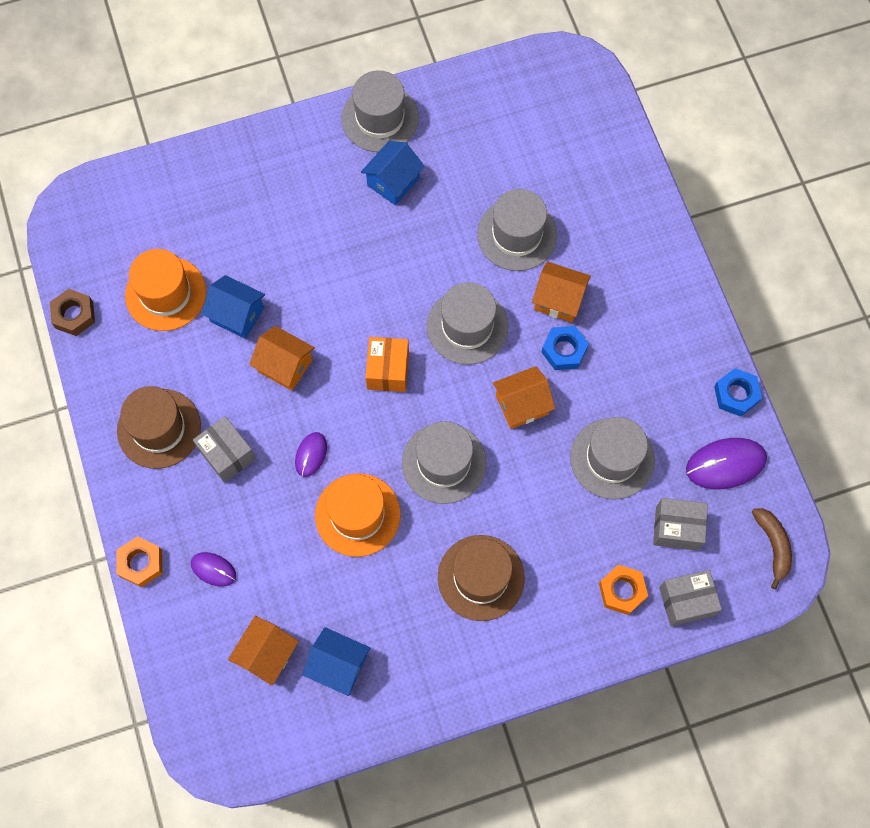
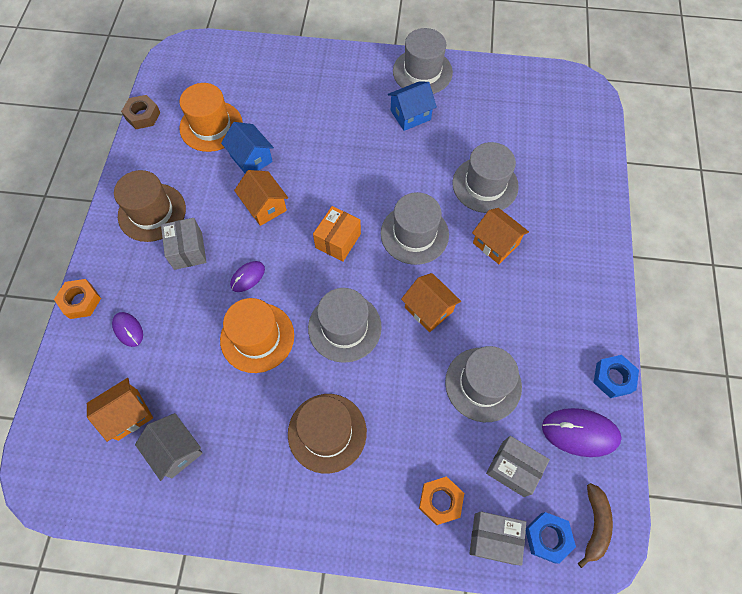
camera: 25 degrees right, 5 degrees down
blue house [302,627,370,696] -> grey house [135,413,203,481]
orange house [493,366,555,429] -> orange house turned 45 degrees clockwise [401,273,461,332]
blue nut [541,326,589,370] -> blue nut moved to [526,512,576,564]

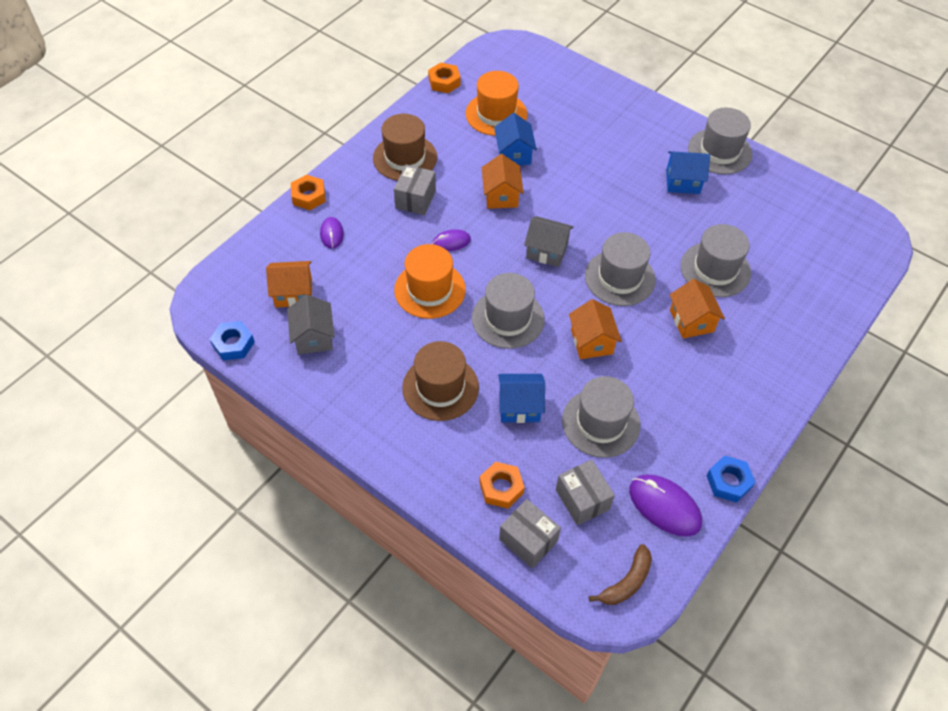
camera: 30 degrees right, 10 degrees down
brown nut [121,95,161,129] -> orange nut [428,63,461,93]
orange box [313,206,361,262] -> grey house [524,216,574,267]
blue nut [526,512,576,564] -> blue nut moved to [210,321,255,361]
none -> blue house [498,374,545,423]

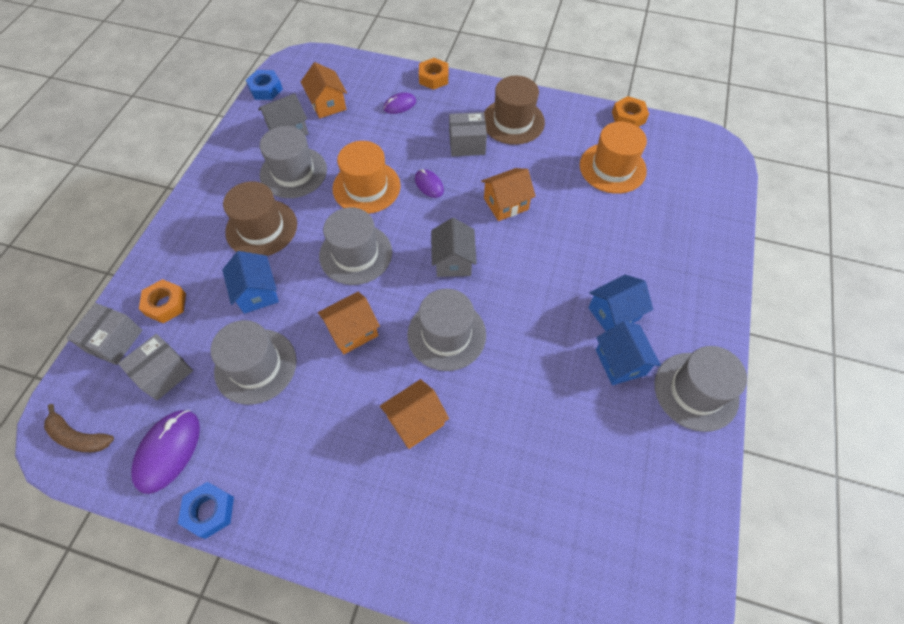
camera: 70 degrees right, 5 degrees up
blue house [494,113,537,165] -> blue house moved to [588,275,653,331]
grey hat [681,224,751,297] -> grey hat moved to [260,126,327,198]

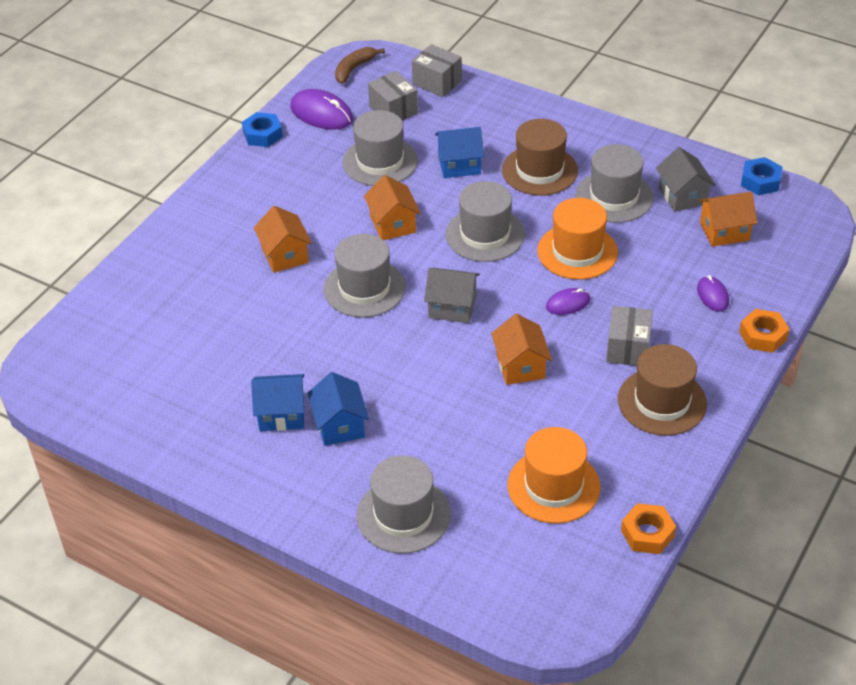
camera: 105 degrees right, 15 degrees down
orange nut [139,279,186,323] -> none
grey hat [654,346,747,432] -> grey hat moved to [357,455,451,554]

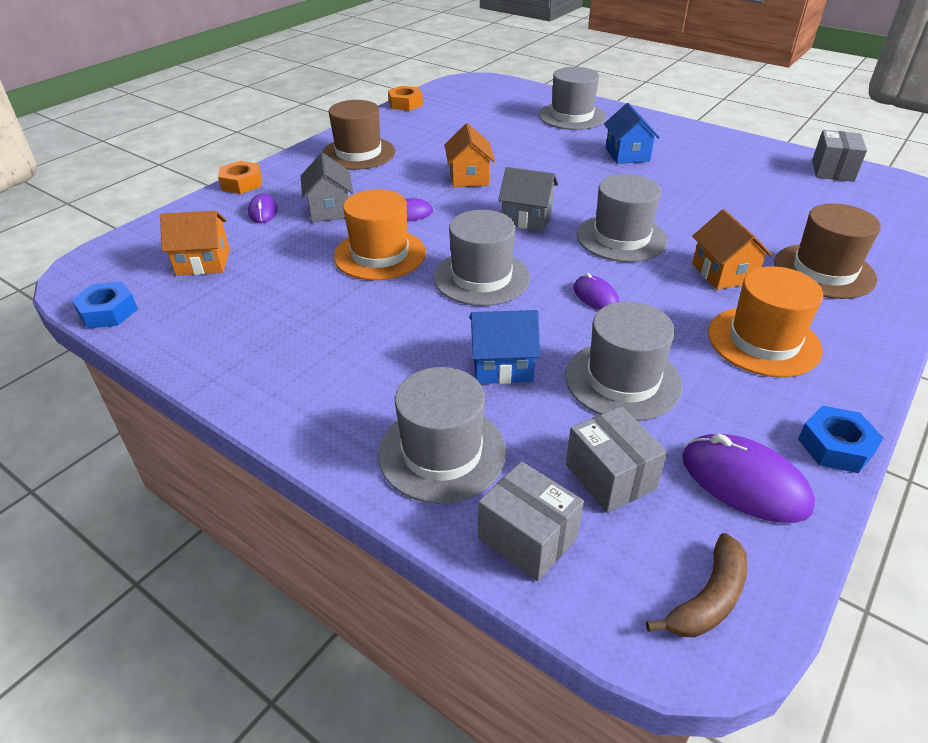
camera: 175 degrees left, 5 degrees down
blue house [251,374,304,431] -> none
orange house [364,175,421,240] -> purple mouse [574,273,619,310]
brown hat [502,119,578,195] -> brown hat moved to [774,203,881,299]
orange hat [508,427,601,524] -> orange hat moved to [708,266,823,377]
grey hat [575,144,654,223] -> grey hat moved to [378,367,506,504]
grey box [606,306,653,366] -> grey box moved to [812,130,867,182]
grey house [656,147,716,212] -> grey house moved to [301,153,353,222]

